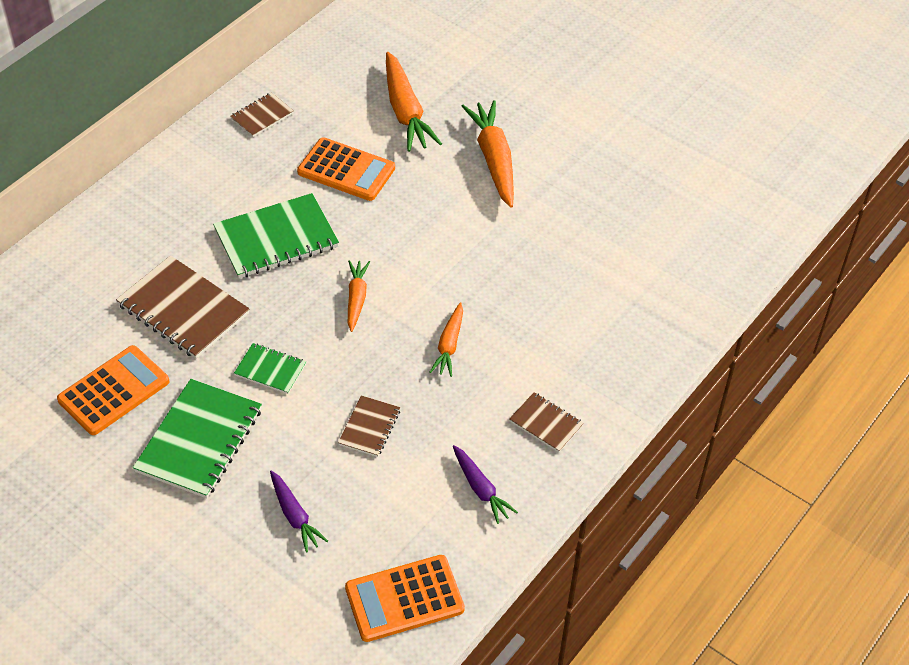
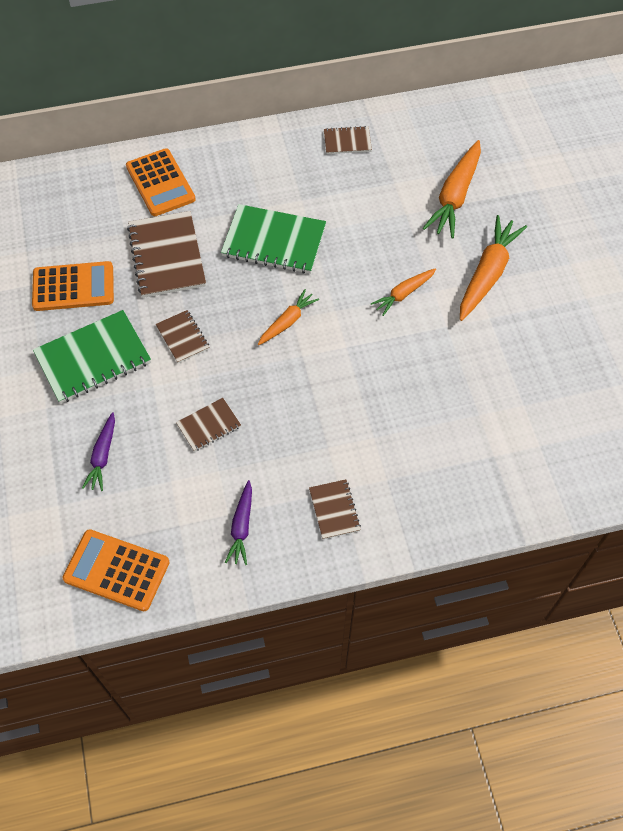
camera: 40 degrees right, 10 degrees up
green notebook [234,343,306,394] -> brown notebook [156,310,210,363]
orange calculator [297,137,395,201] -> orange calculator moved to [126,148,196,216]
orange carrot [430,302,463,377] -> orange carrot moved to [371,268,436,316]

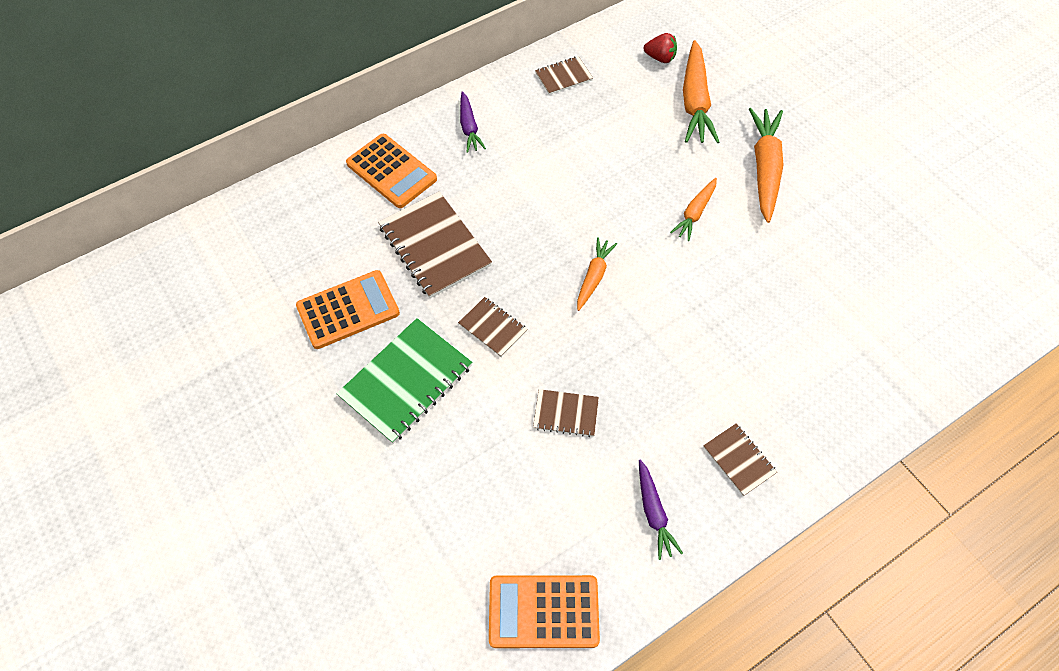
camera: 20 degrees left, 0 degrees up
purple carrot [82,412,115,491] -> purple carrot moved to [460,91,486,153]
brown notebook [176,398,241,452] -> brown notebook turned 60 degrees clockwise [533,389,599,437]
green notebook [221,204,326,274] -> none
none -> red strawberry [643,33,677,63]

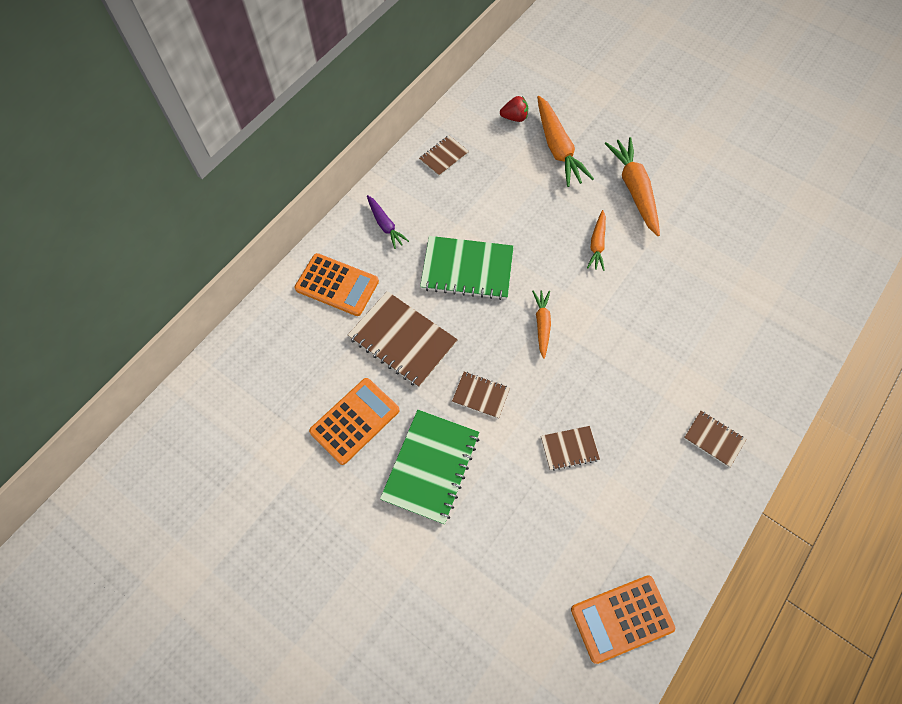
camera: 20 degrees left, 5 degrees up
purple carrot [639,459,683,560] -> none
none -> green notebook [420,236,514,300]

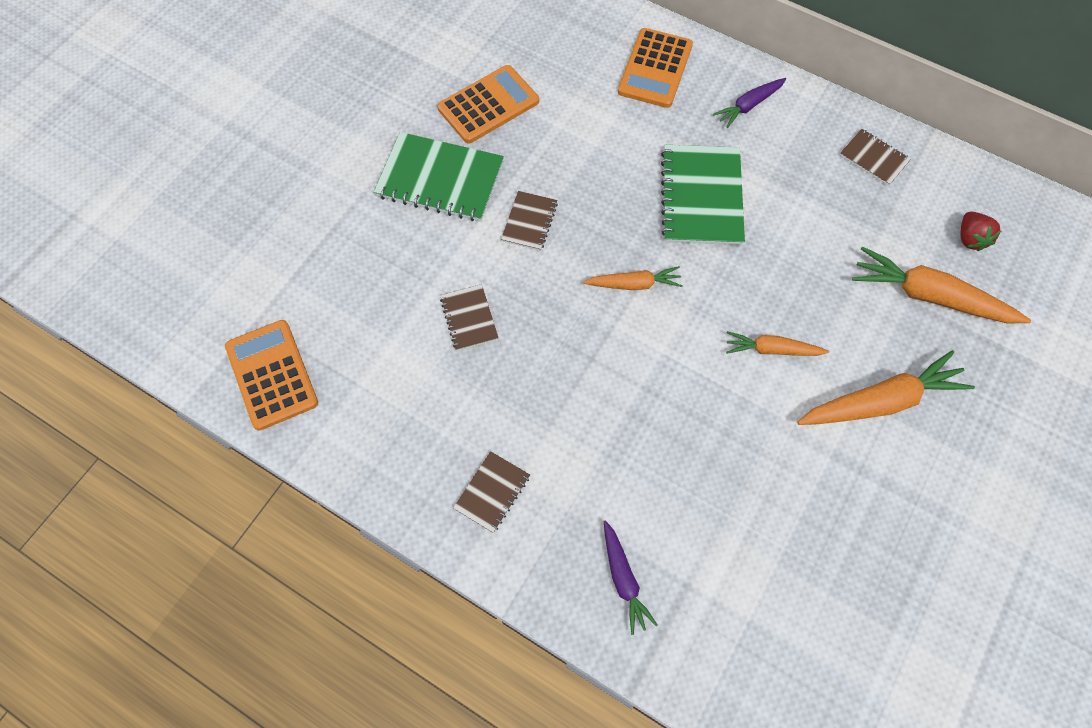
camera: 85 degrees right, 0 degrees up
orange calculator [309,378,400,465] -> orange calculator turned 75 degrees counterclockwise [437,65,539,144]
brown notebook [348,291,458,388] -> none
orange carrot [537,96,594,187] -> orange carrot turned 45 degrees clockwise [852,246,1031,324]
none -> purple carrot [604,521,658,635]

